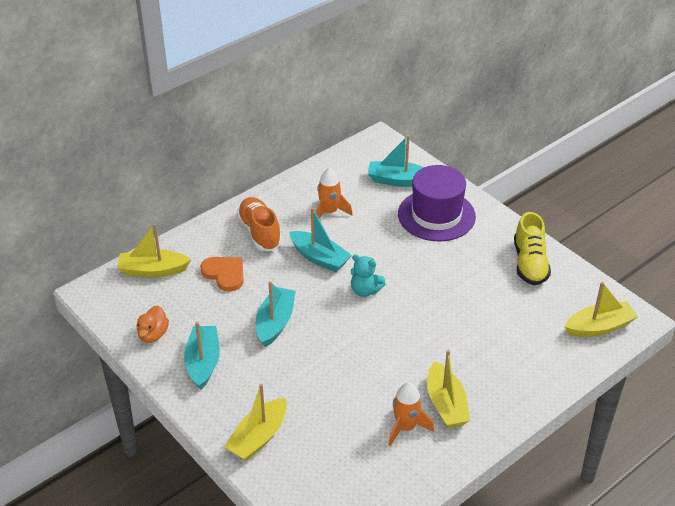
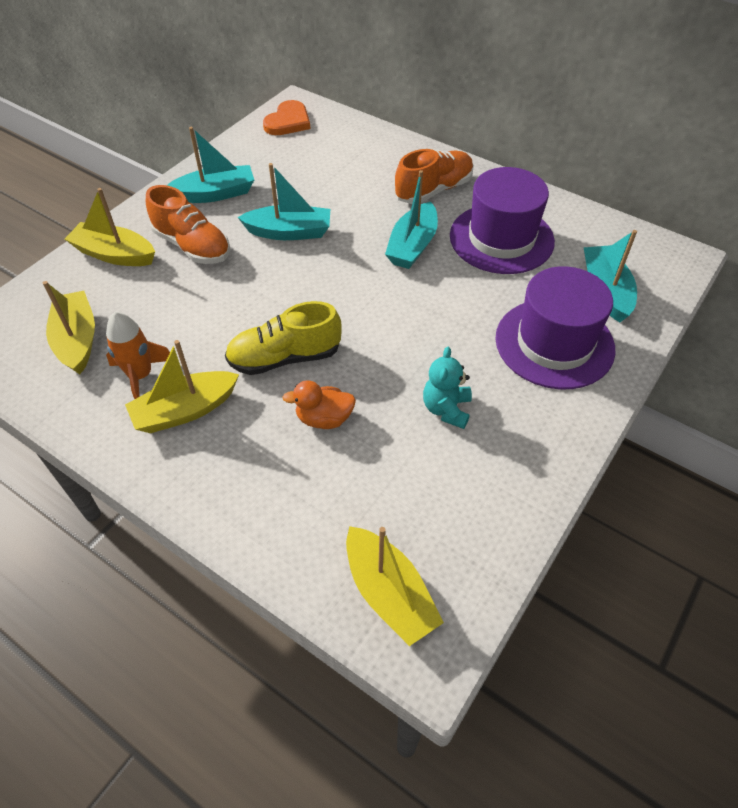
camera: 75 degrees right, 10 degrees up
yellow boat [117,223,191,277] -> yellow boat moved to [43,281,95,375]
orange duck [136,305,169,343] -> orange duck moved to [282,380,356,429]
orange heart [200,257,244,292] -> orange heart moved to [263,100,310,135]
orange rocket [316,167,353,219] -> purple hat [450,167,555,274]
turquoise teddy bear [351,254,385,297] -> turquoise teddy bear moved to [423,346,472,429]
yellow shoe [514,212,551,285] -> yellow shoe moved to [225,301,342,375]
none -> orange shoe [146,185,230,264]

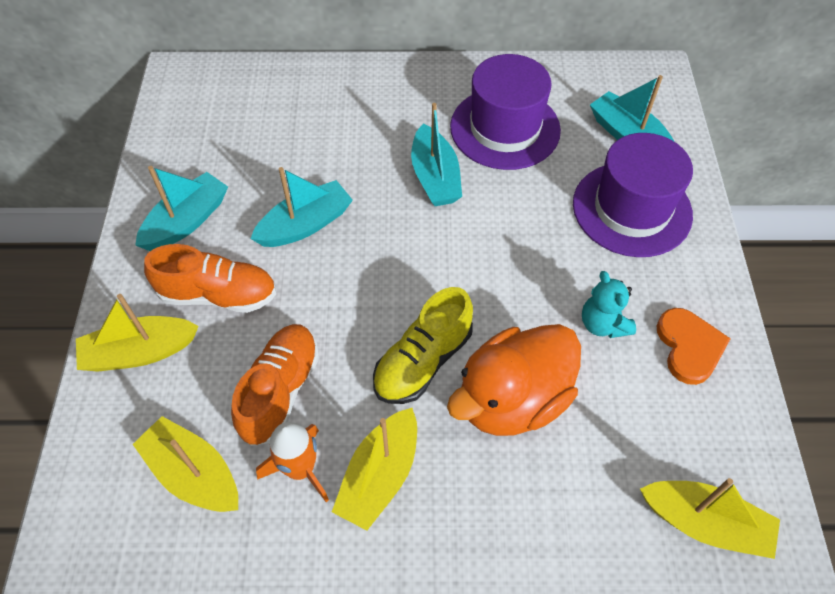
camera: 35 degrees left, 5 degrees up
orange heart [263,100,310,135] -> orange heart moved to [657,308,731,385]
orange duck [282,380,356,429] -> orange duck [447,324,581,436], size x2.03
orange shoe [395,149,474,204] -> orange shoe moved to [231,324,319,446]

